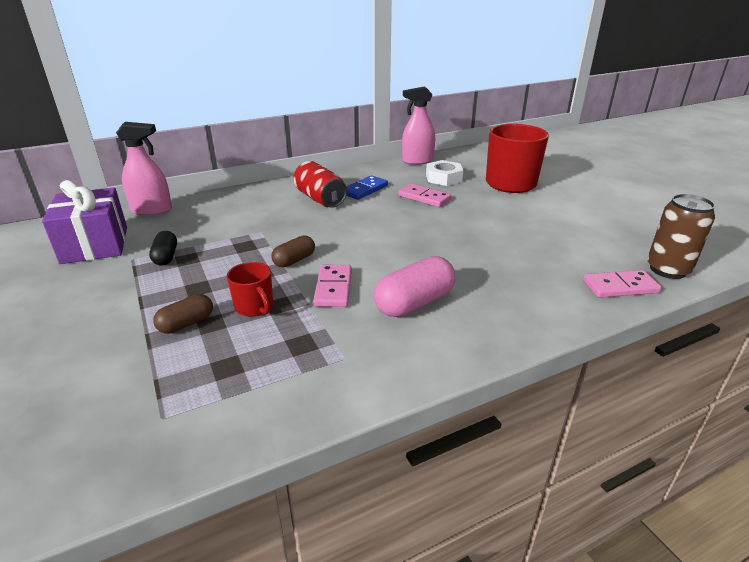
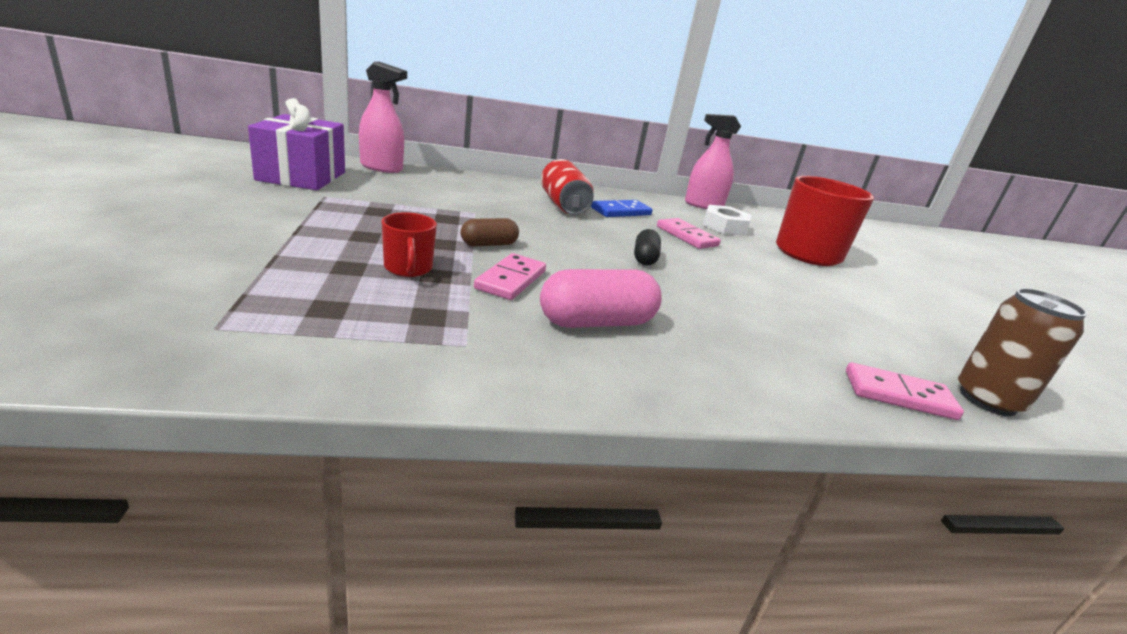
camera: 15 degrees right, 5 degrees down
black capsule [149,231,177,265] -> black capsule moved to [634,229,661,265]
brown capsule [153,294,213,334] -> none

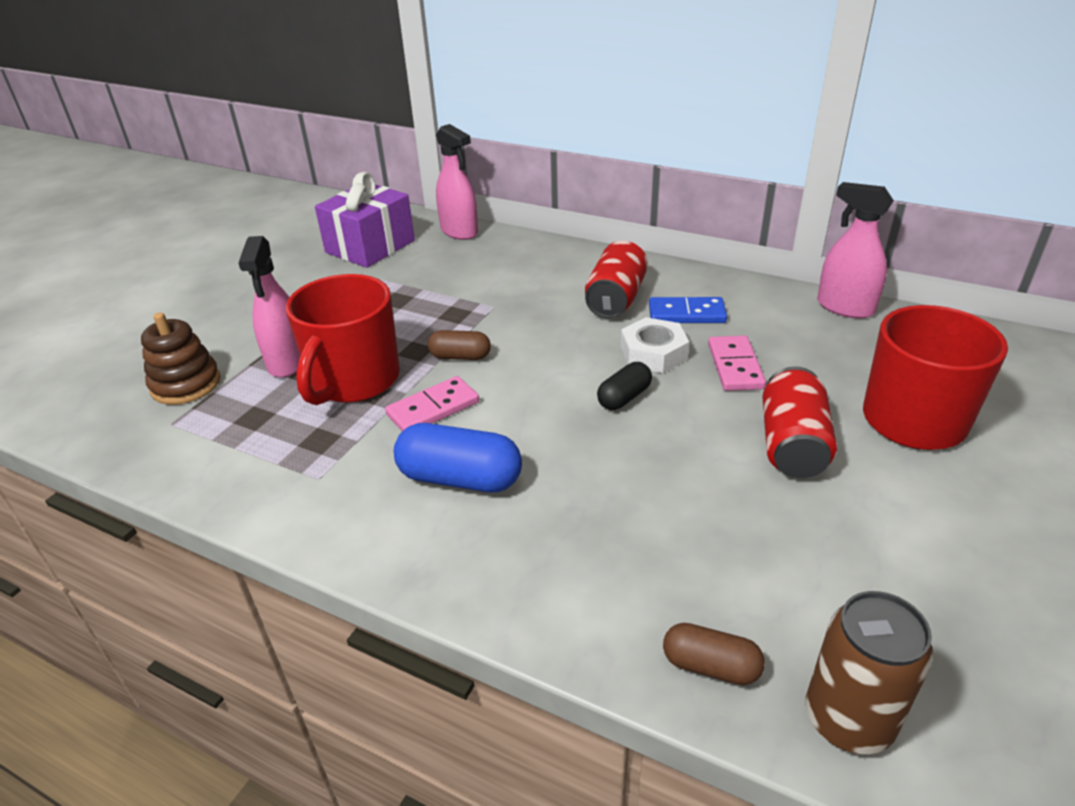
camera: 40 degrees right, 10 degrees up
red mug [381,212,437,277] -> red mug [286,274,400,405], size x1.99
pink capsule [540,269,662,328] -> blue capsule [394,423,522,492]
white nut [703,205,751,236] -> white nut moved to [621,317,689,373]
pink domino [846,362,964,420] -> brown capsule [663,623,765,685]
none -> brown stacking toy [141,313,221,405]
none -> pink spray bottle [238,236,300,378]
none -> red can [762,366,837,478]

